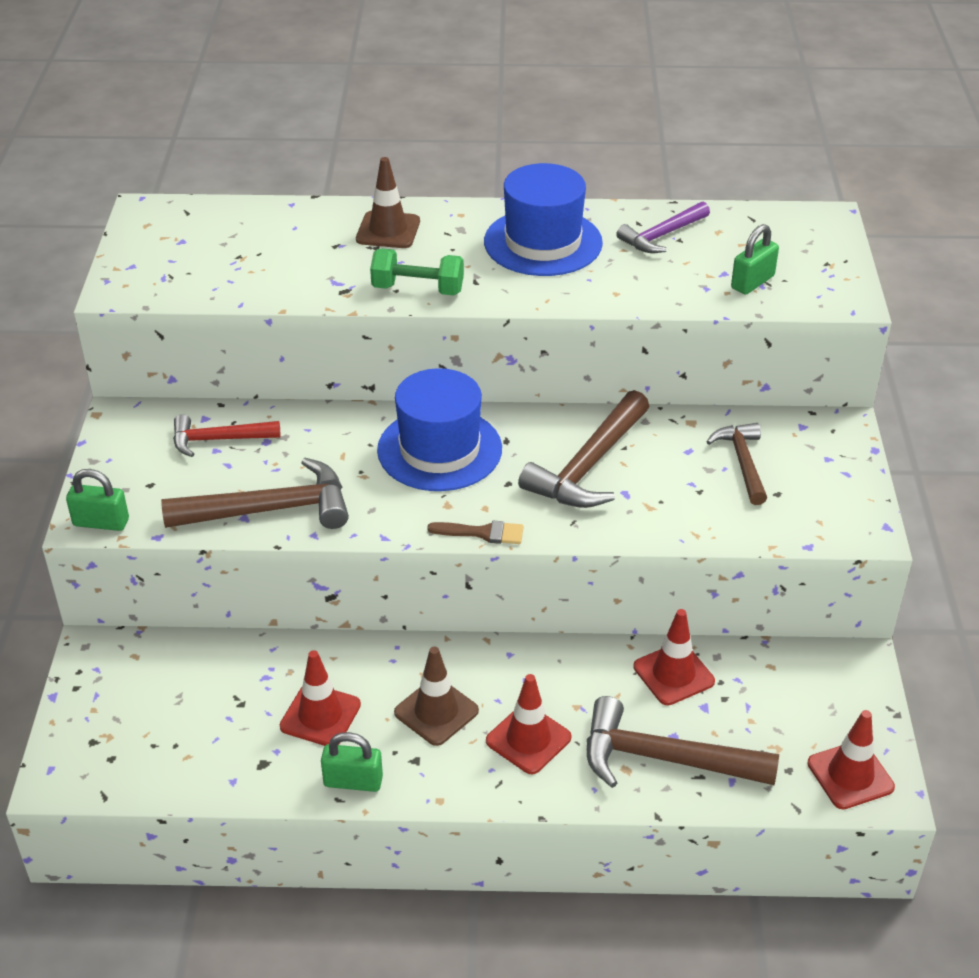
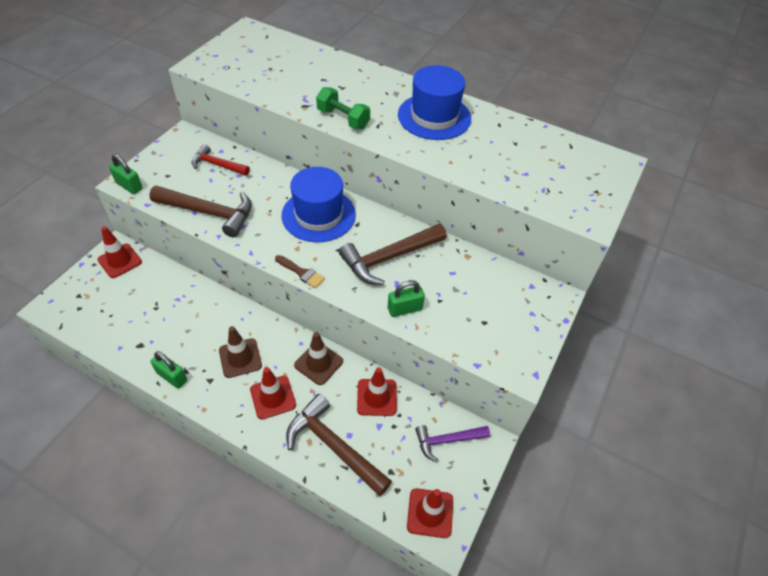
camera: 25 degrees right, 10 degrees up
red traffic cone [280,650,361,746] -> red traffic cone moved to [97,226,142,278]
brown traffic cone [356,157,420,248] -> brown traffic cone moved to [294,332,343,385]
purple hammer [616,202,710,253] -> purple hammer moved to [415,425,490,462]
brown hammer [706,423,767,505] -> none
green padlock [731,224,779,295] -> green padlock moved to [388,280,425,317]

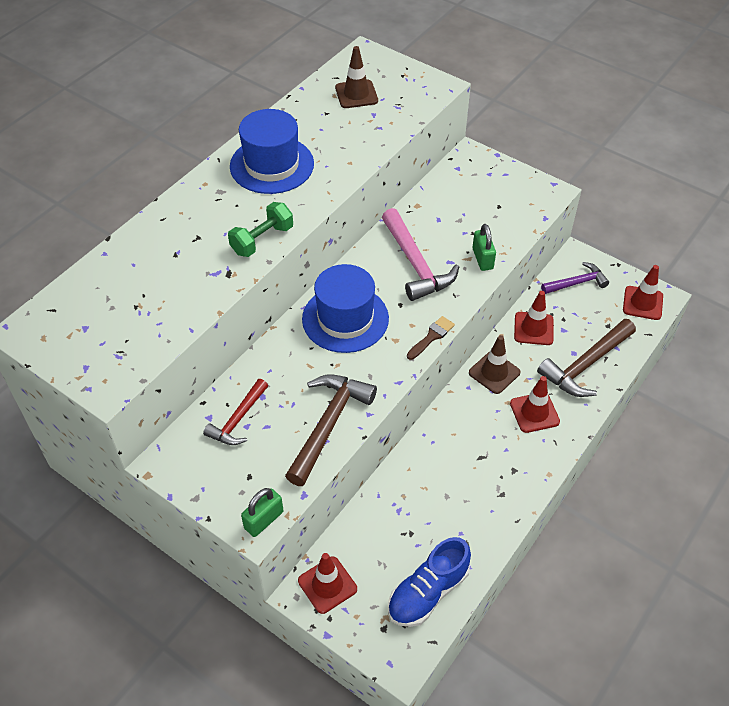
camera: 80 degrees left, 0 degrees up
green padlock [151,351,187,389] -> none
brown traffic cone [219,326,262,378] -> brown traffic cone moved to [335,46,378,108]
brown hammer [339,224,447,285] -> pink hammer [382,208,459,301]
purple hammer [415,425,490,462] -> purple hammer turned 105 degrees counterclockwise [541,262,609,294]
none -> blue shoe [388,537,471,627]

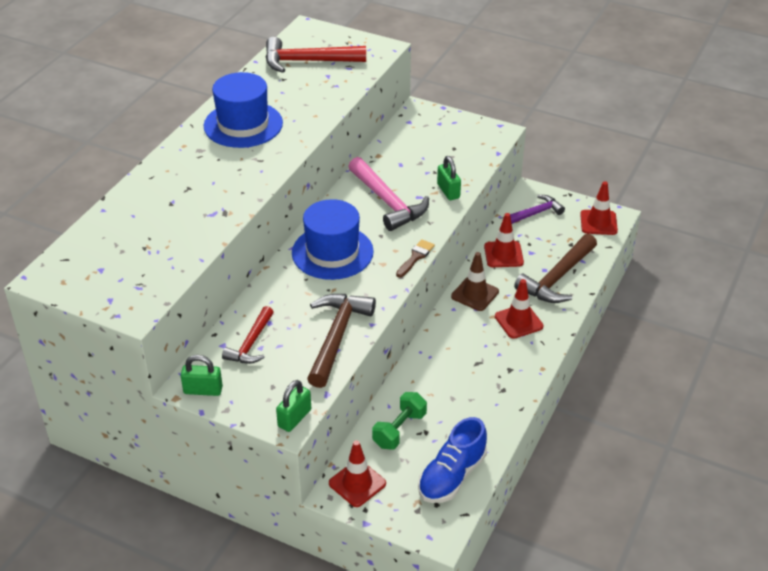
camera: 10 degrees left, 10 degrees down
green dumbbell [228,202,293,257] -> green dumbbell moved to [372,392,427,450]
brown traffic cone [335,46,378,108] -> red hammer [265,37,366,73]
none -> green padlock [180,355,223,396]

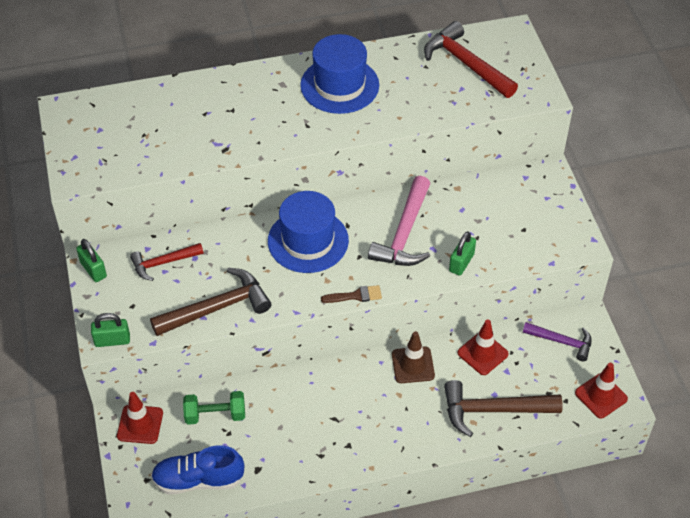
camera: 50 degrees right, 10 degrees up
red traffic cone [495,279,544,339] -> none

